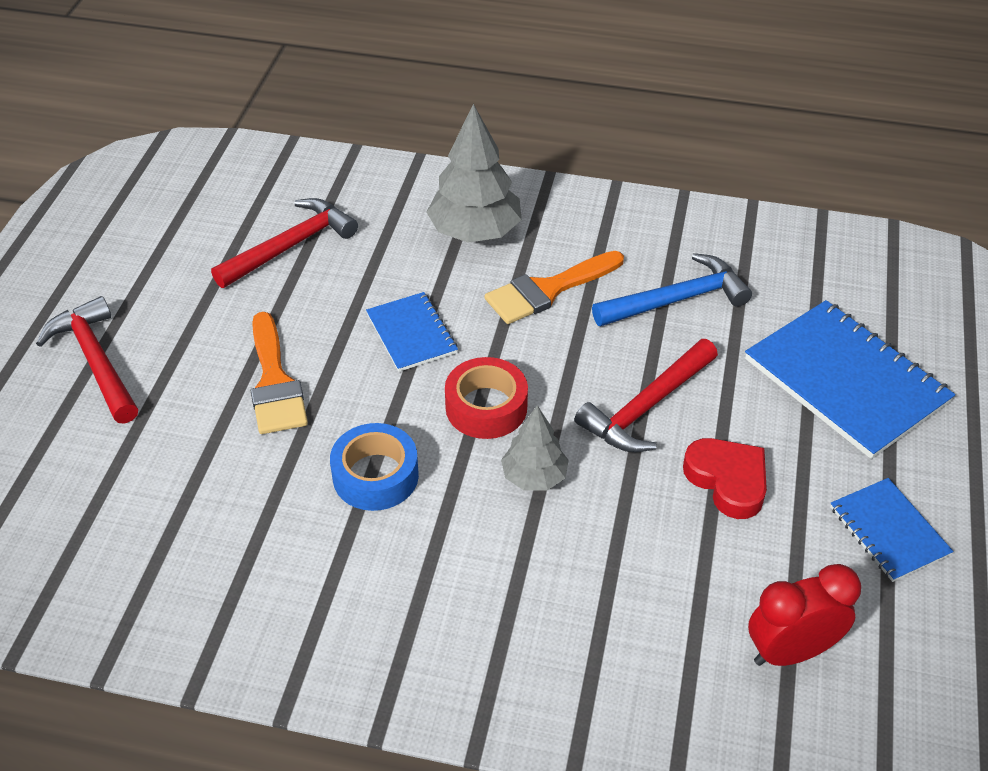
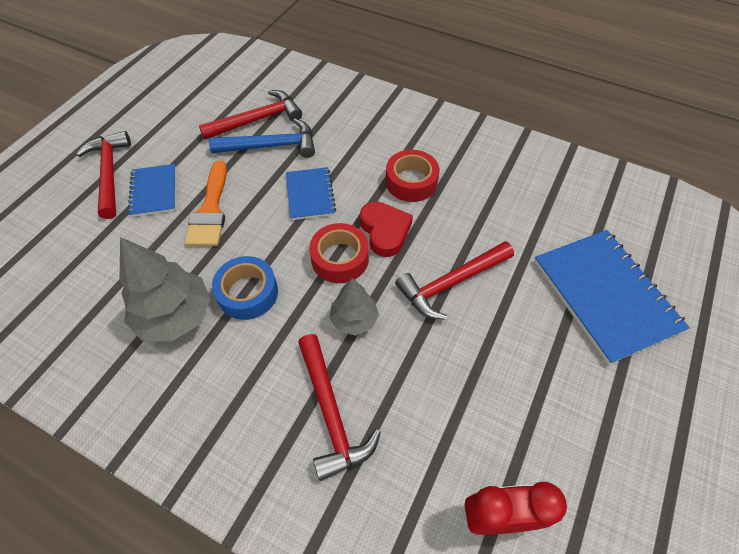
camera: 15 degrees right, 10 degrees up
grey tree [427,104,522,243] -> grey tree moved to [119,237,211,342]
orange brush [485,251,624,324] -> red tape [386,150,440,202]
blue hammer [592,253,752,327] -> blue hammer moved to [209,119,315,158]
red heart [683,438,767,519] -> red heart moved to [360,201,413,257]
blue notebook [830,478,954,582] -> blue notebook moved to [128,164,176,217]
none -> red hammer [298,334,381,481]

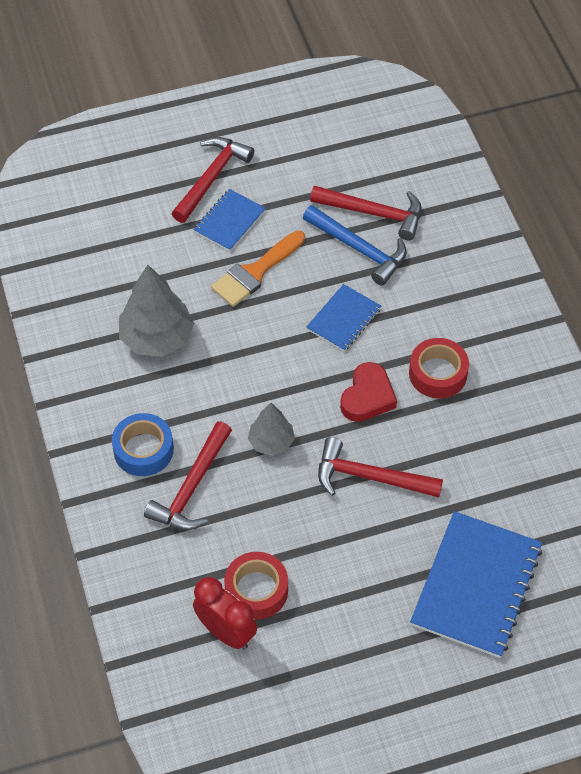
camera: 45 degrees right, 0 degrees up
blue tape [212,256,278,320] -> blue tape moved to [112,413,174,476]
red tape [309,223,369,283] -> red tape moved to [224,552,288,620]

